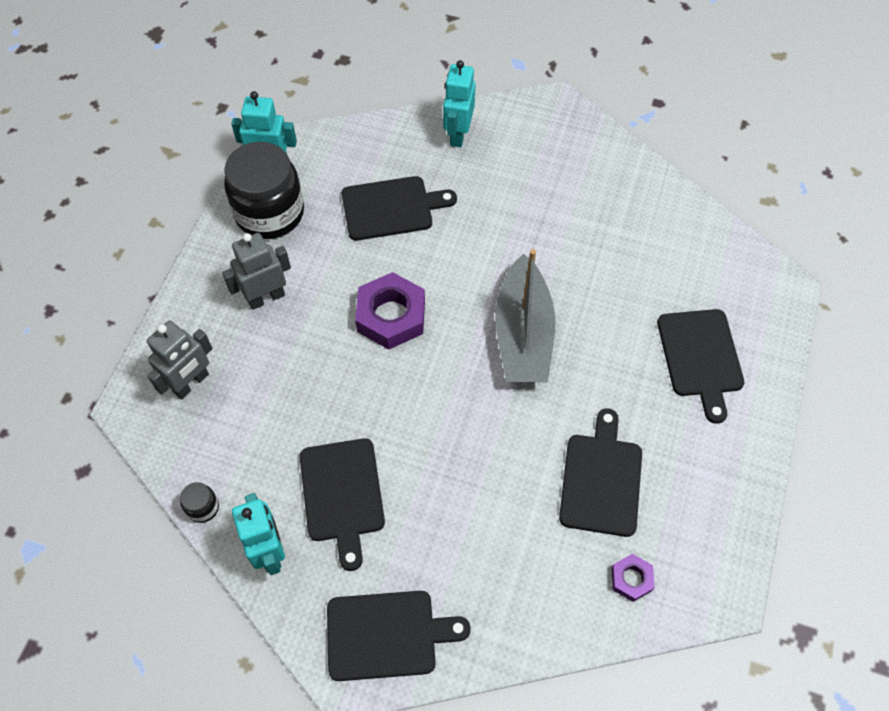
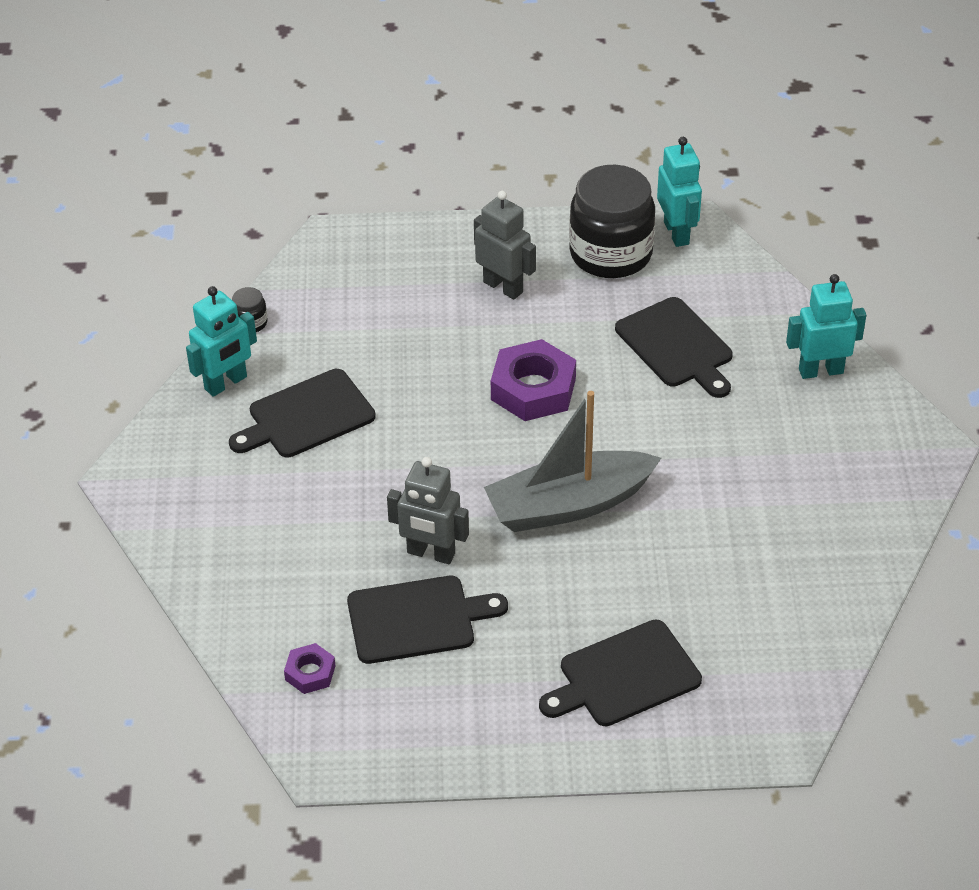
camera: 70 degrees right, 15 degrees down
grey robot [147,321,212,399] -> grey robot moved to [387,457,469,564]
black cutting board [327,591,471,681] -> none

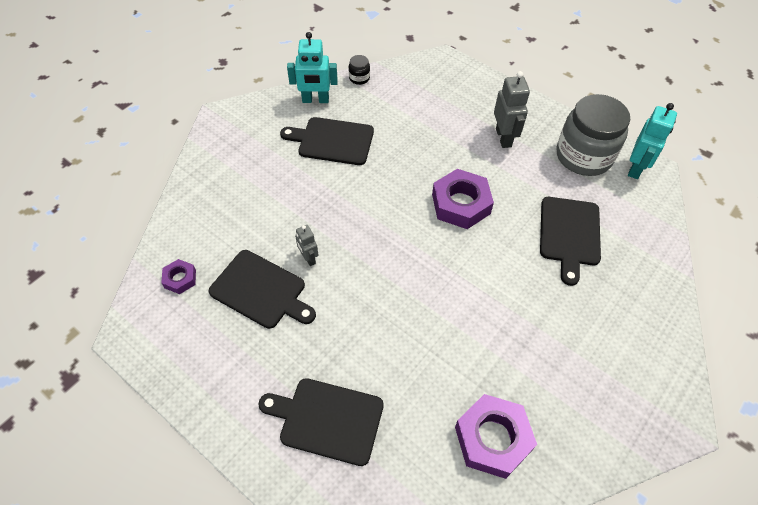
camera: 40 degrees right, 10 degrees up
grey robot [387,457,469,564] -> grey robot [295,225,318,266], size x0.58
grey boat [484,391,661,532] -> none
black jar [569,165,655,278] -> grey jar [557,94,630,176]
turquoise robot [786,274,866,379] -> none
none -> purple nut [455,394,537,479]

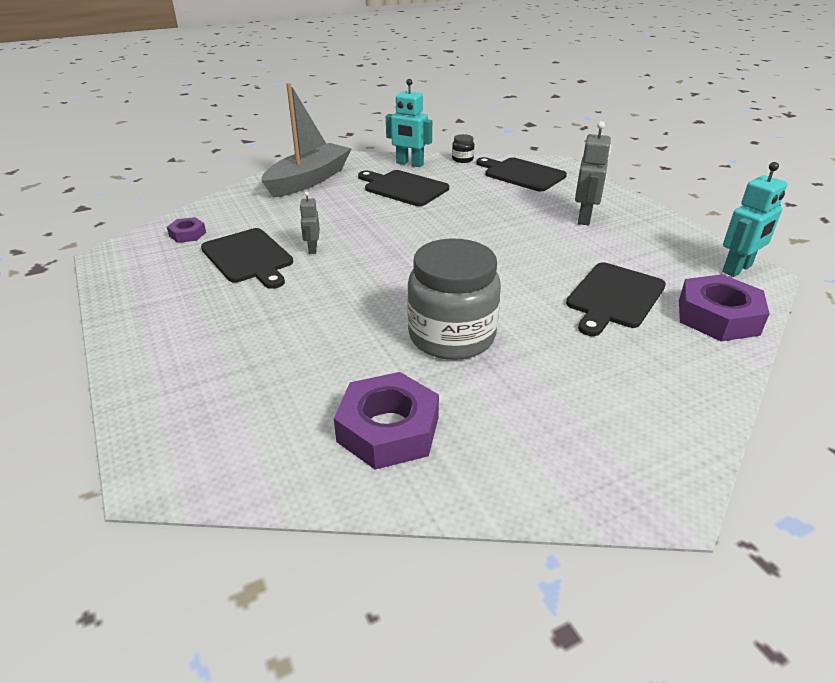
camera: 25 degrees right, 20 degrees down
black cutting board [258,378,384,466] -> black cutting board moved to [476,157,567,192]
purple nut [432,169,494,229] -> purple nut moved to [679,274,769,341]
grey jar [557,94,630,176] -> grey jar moved to [407,239,501,360]
none -> grey boat [261,83,352,198]

